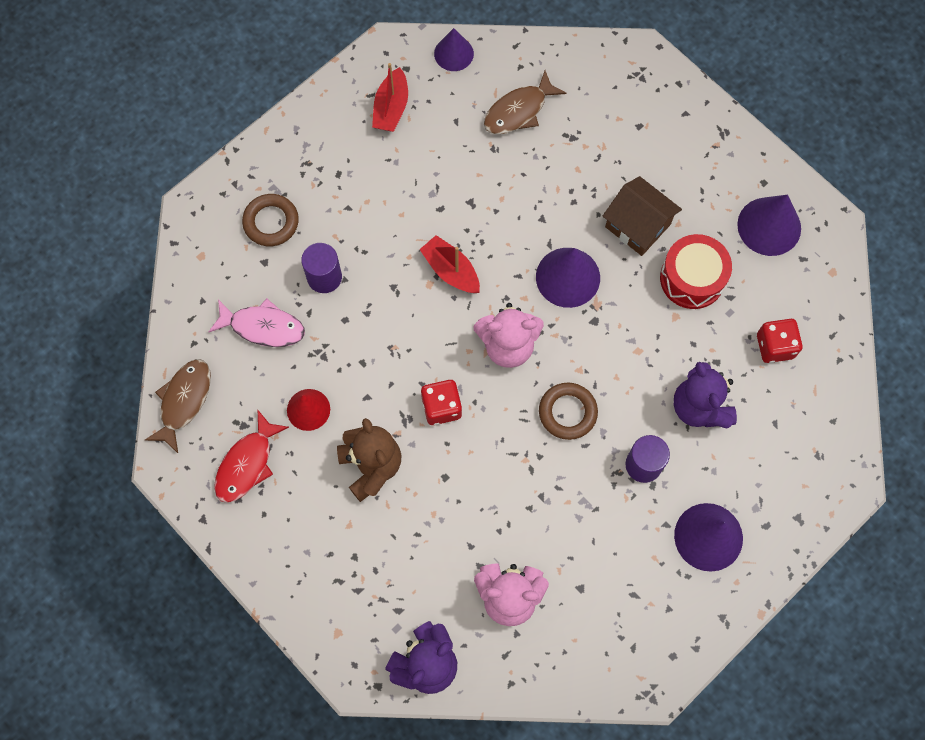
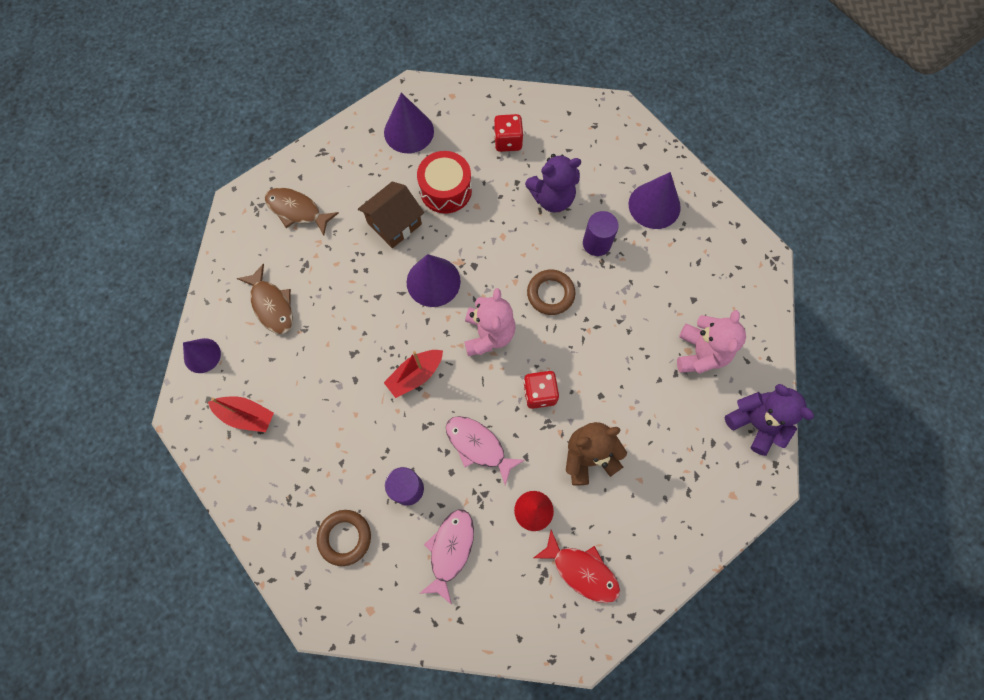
camera: 85 degrees left, 0 degrees up
brown fish [145,359,211,453] -> brown fish moved to [265,188,339,236]
none -> pink fish [446,416,524,485]

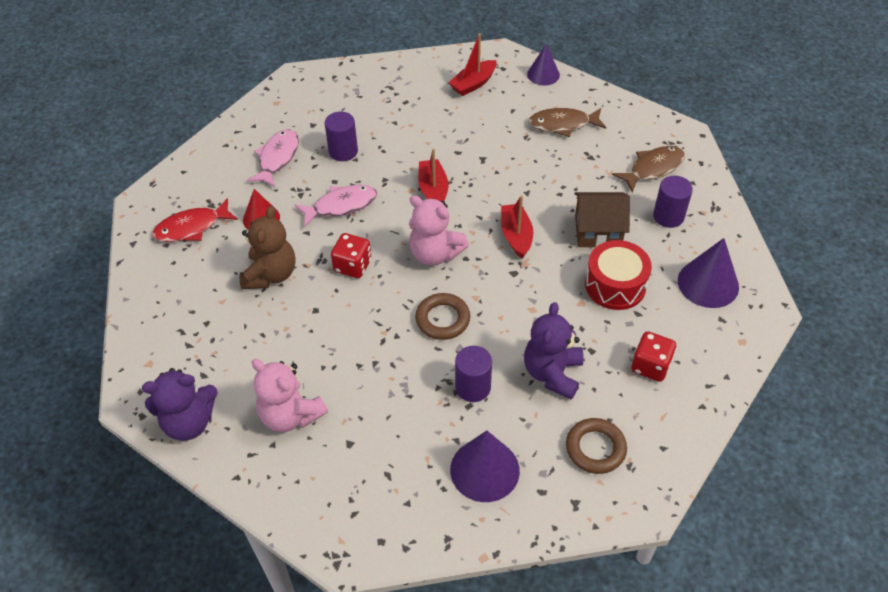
camera: 120 degrees right, 20 degrees down
brown ring [317,510,371,566] -> brown ring moved to [566,418,627,474]
brown house [358,181,424,248] -> brown house turned 75 degrees counterclockwise [575,192,630,247]
purple cone [407,254,461,307] -> red boat [501,195,533,259]
pink fish [419,509,474,605] -> pink fish turned 120 degrees counterclockwise [247,129,299,187]
none -> purple cylinder [653,176,693,228]

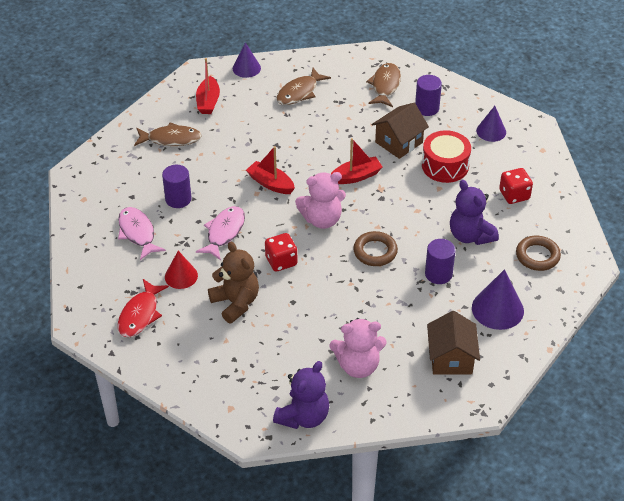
camera: 45 degrees left, 5 degrees down
red boat [501,195,533,259] -> red boat turned 120 degrees clockwise [331,138,383,184]
purple cone [678,238,739,308] -> purple cone [476,106,506,142], size x0.65
none -> brown fish [134,122,202,146]
none -> brown house [427,311,480,374]

